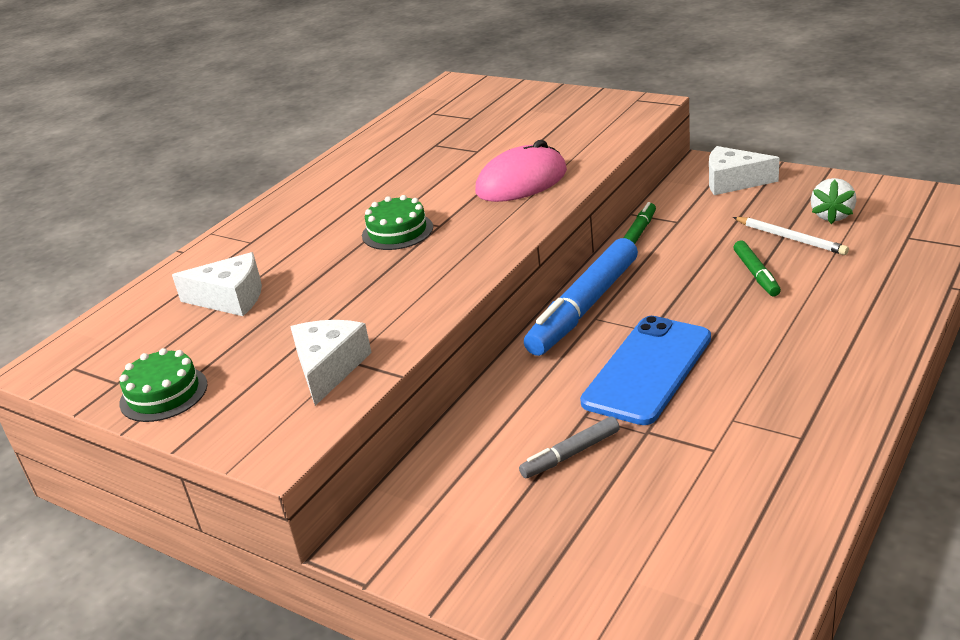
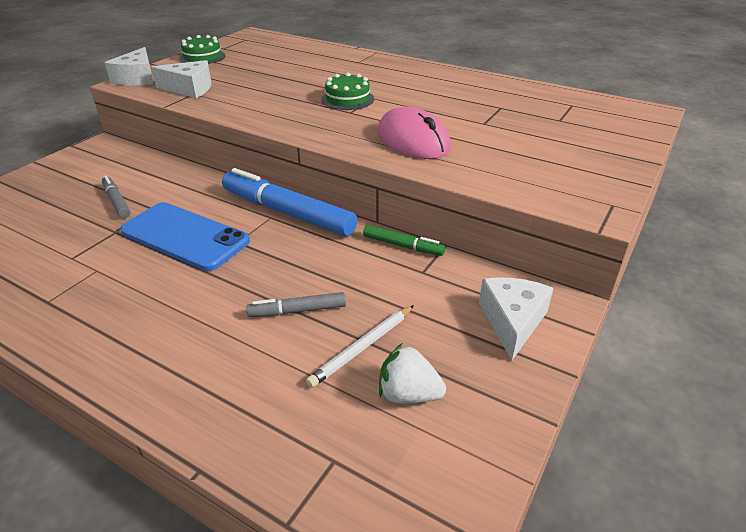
camera: 85 degrees right, 5 degrees up
white cheese [172,252,262,316] -> white cheese moved to [104,47,154,85]
green marker [733,240,781,296] -> grey marker [246,292,346,317]

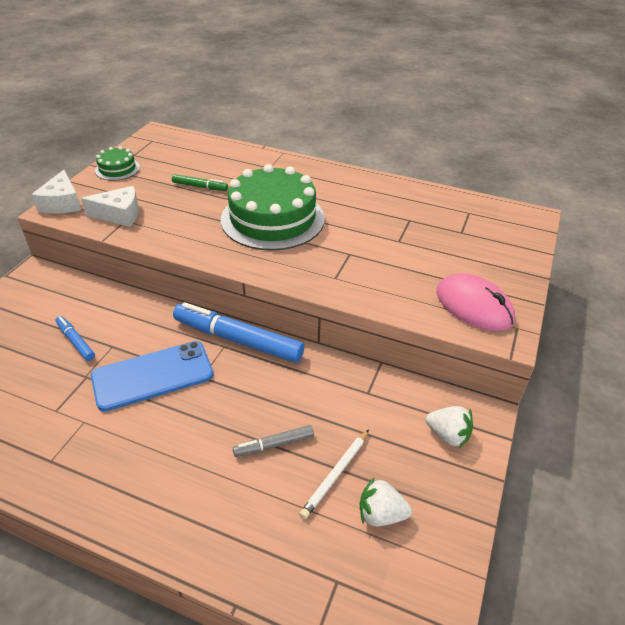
camera: 10 degrees left, 5 degrees up
grey marker [102,176,130,218] -> blue marker [55,316,95,361]
blue phone [120,202,250,271] -> blue phone turned 45 degrees counterclockwise [91,341,213,412]
green cake [321,72,374,110] -> green cake [221,164,325,251], size x2.14
green marker [363,225,445,256] -> green marker moved to [172,174,228,191]
pink mouse [378,107,451,159] -> pink mouse moved to [436,273,515,331]
white cheese [479,278,554,361] -> white strawberry [426,406,473,448]

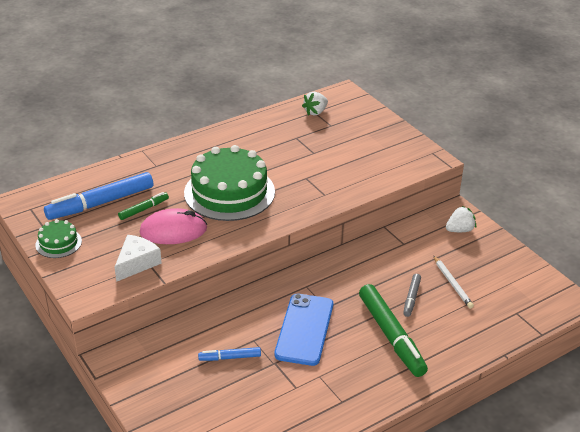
camera: 55 degrees left, 5 degrees down
white cheese [31,170,81,214] -> none
blue marker [173,302,304,363] -> blue marker moved to [44,172,153,220]
white strawberry [360,477,412,526] -> white strawberry moved to [302,92,328,116]
pink mouse [436,273,515,331] -> pink mouse moved to [140,208,207,244]
none -> green marker [359,284,428,377]

